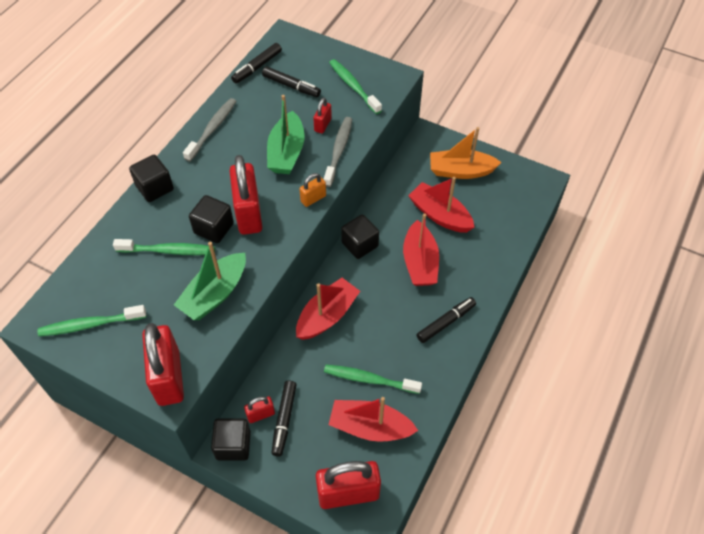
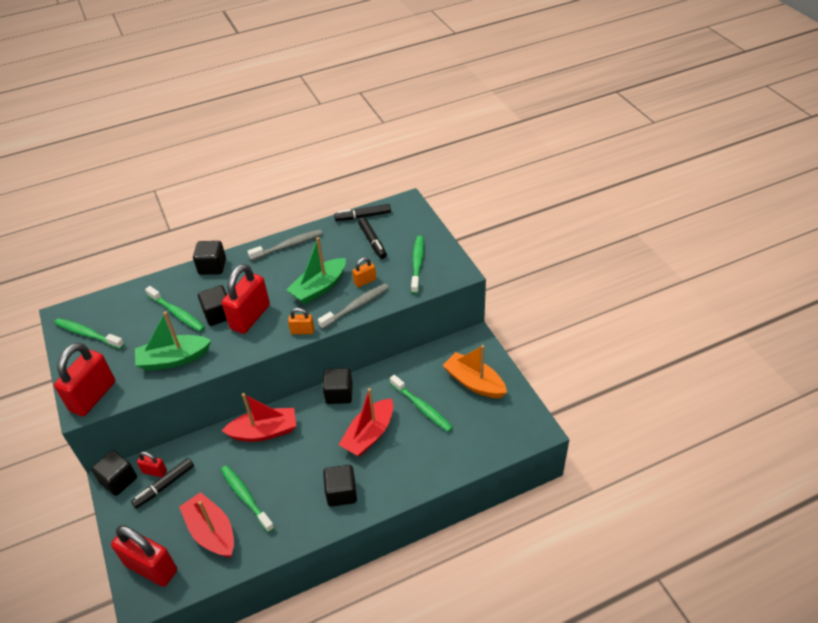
camera: 40 degrees right, 10 degrees down
red padlock [313,98,332,134] -> orange padlock [352,257,376,287]
red boat [408,177,474,233] -> green toothbrush [390,375,453,432]
black marker [417,297,476,343] -> black cube [323,465,357,507]

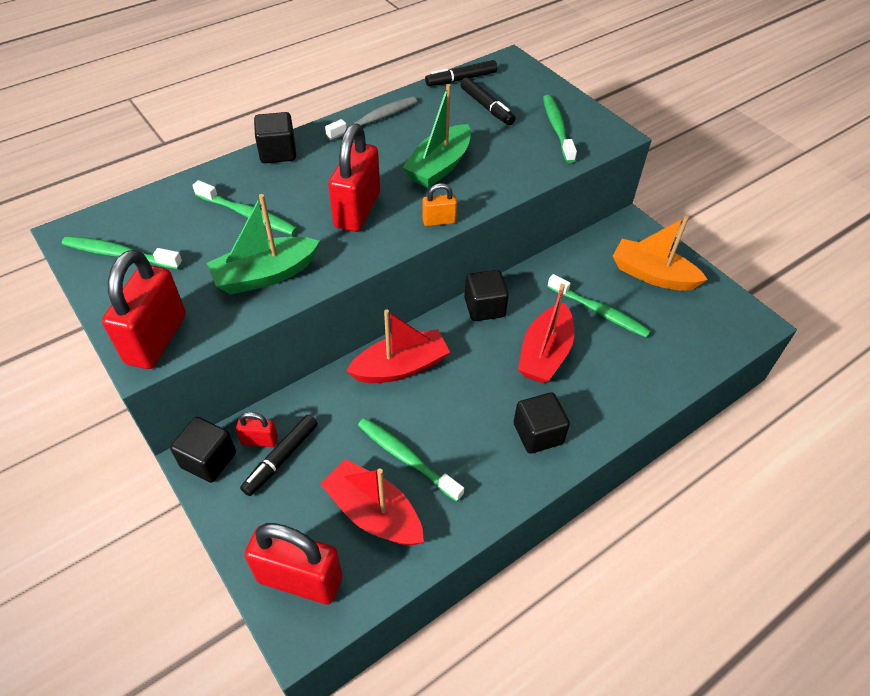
camera: 15 degrees left, 5 degrees up
black cube [198,285,227,326] -> none
grey toothbrush [318,283,389,329] -> none
orange padlock [352,257,376,287] -> none

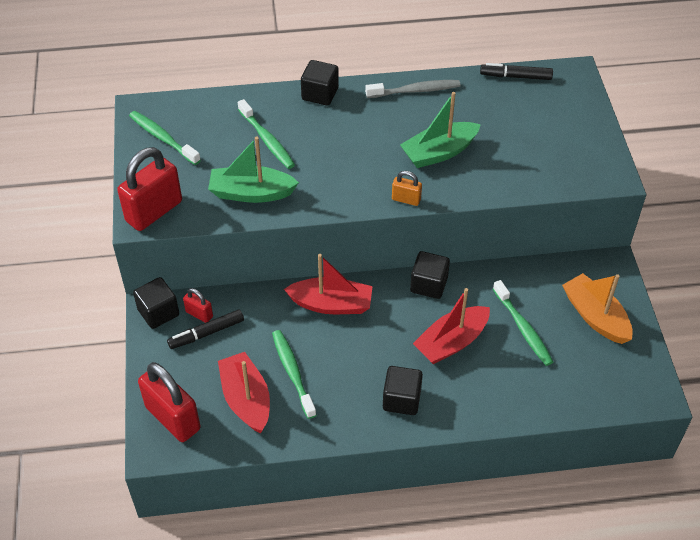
camera: 30 degrees right, 0 degrees up
red padlock [328,124,380,232] -> none
black marker [461,77,516,125] -> none
green toothbrush [543,95,577,163] -> none

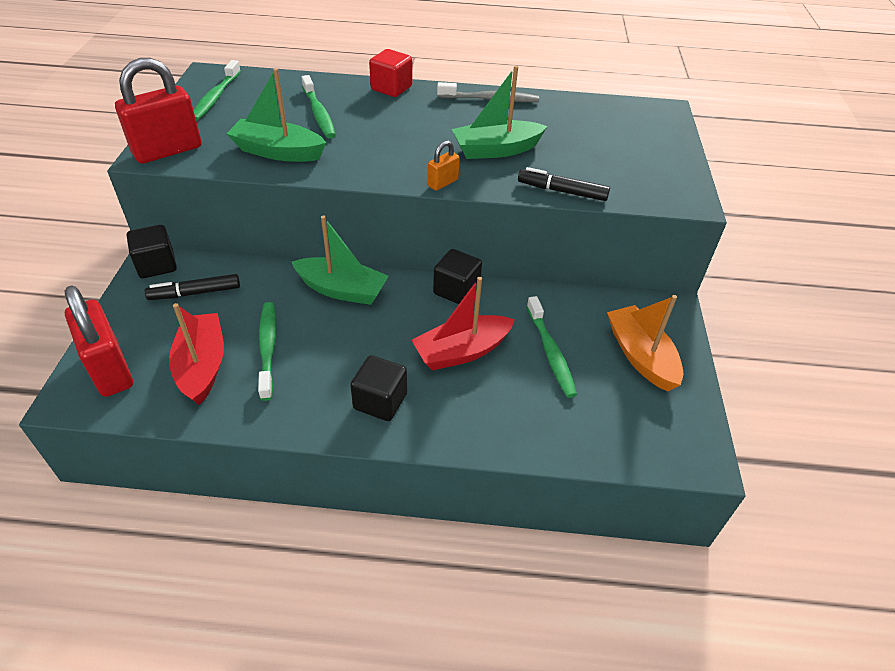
camera: 10 degrees right, 5 degrees down
green toothbrush [129,111,201,165] -> green toothbrush turned 135 degrees counterclockwise [194,60,241,121]
red padlock [183,288,213,323] -> none
red boat [284,254,373,314] -> green boat [291,215,389,305]
black cube [301,60,339,106] -> red cube [369,49,412,97]
orange padlock [392,171,422,206] -> orange padlock turned 75 degrees counterclockwise [428,140,460,191]
black marker [480,63,553,80] -> black marker moved to [518,167,610,201]

